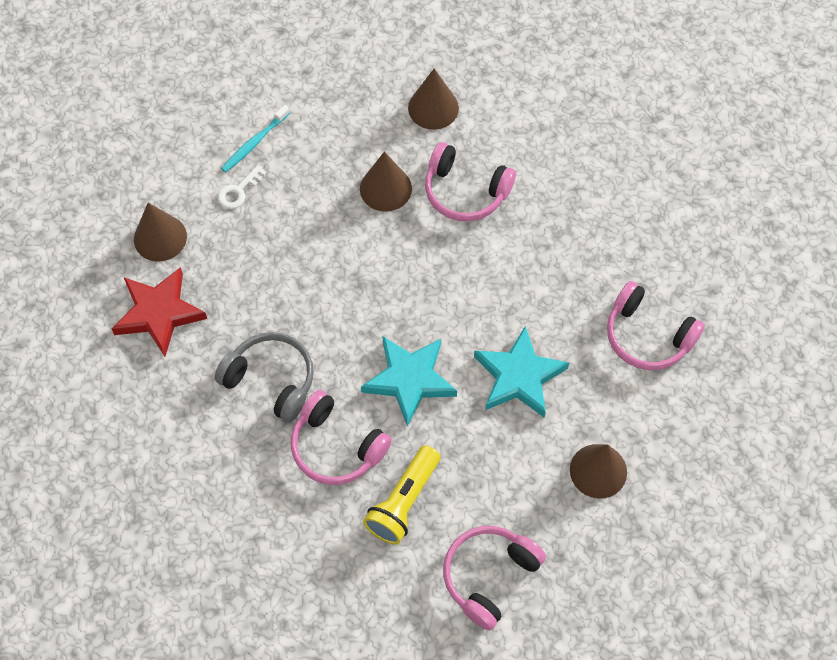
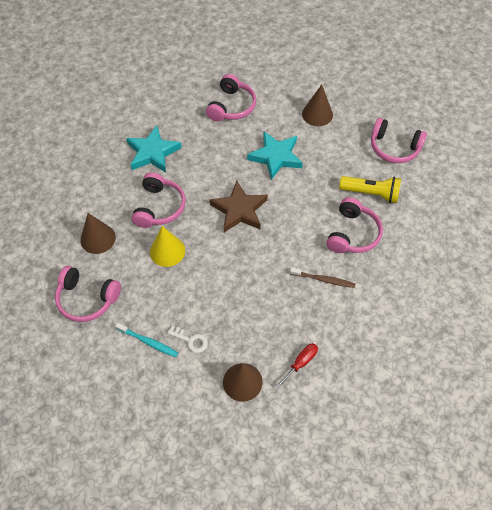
camera: 105 degrees left, 5 degrees down
red star [112,267,207,357] -> red screwdriver [276,343,318,388]
grey headphones [215,332,314,422] -> brown toothbrush [290,267,355,288]
brown cone [360,152,412,212] -> yellow cone [150,226,185,267]
turquoise star [361,337,457,427] -> turquoise star moved to [126,125,182,173]
none -> pink headphones [55,266,121,322]
none -> brown star [210,181,268,232]

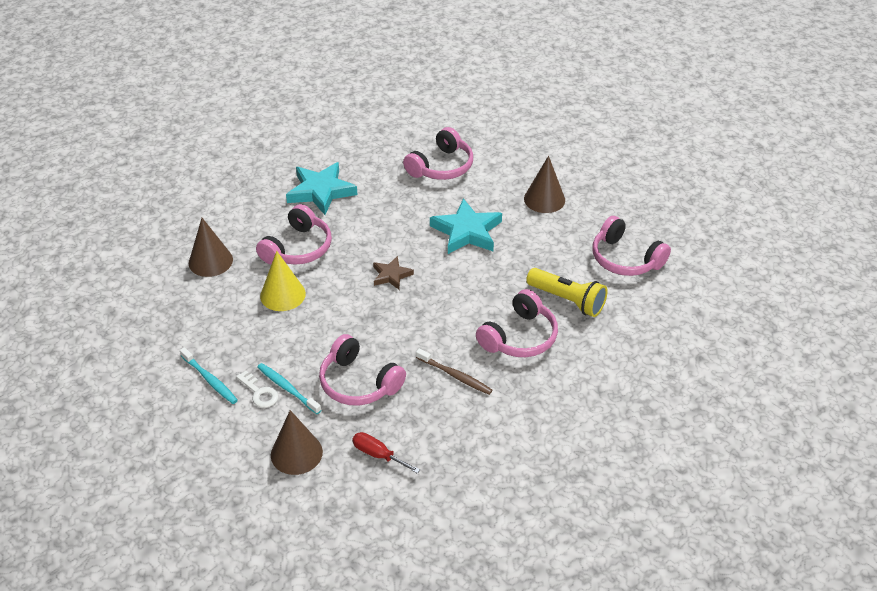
camera: 20 degrees right, 15 degrees down
pink headphones [55,266,121,322] -> pink headphones moved to [319,334,406,405]
brown star [210,181,268,232] -> brown star [373,256,414,290], size x0.55
red screwdriver [276,343,318,388] -> red screwdriver turned 120 degrees counterclockwise [352,432,420,474]
none -> turquoise toothbrush [257,363,321,414]

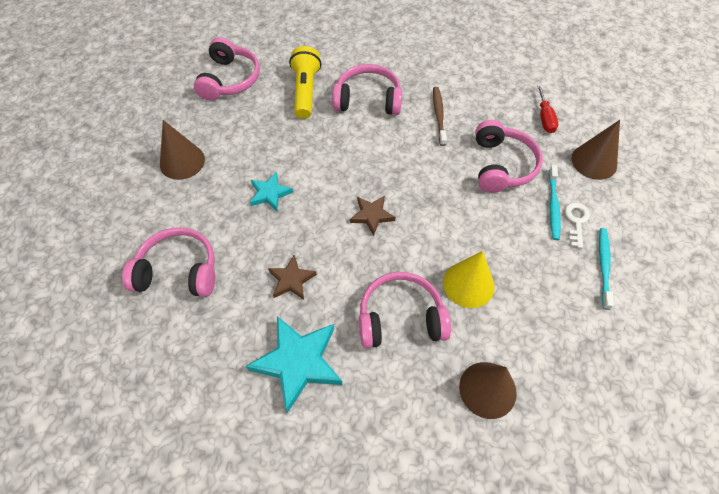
camera: 125 degrees left, 15 degrees up
turquoise star [430,198,502,254] -> turquoise star [250,172,293,211], size x0.55
none -> brown star [268,255,317,300]

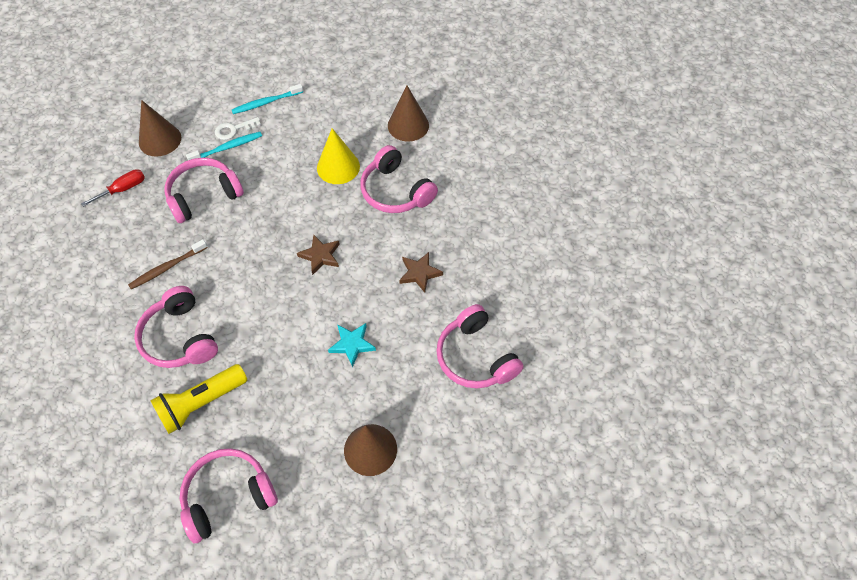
camera: 125 degrees left, 0 degrees up
turquoise star [246,316,342,413] -> none

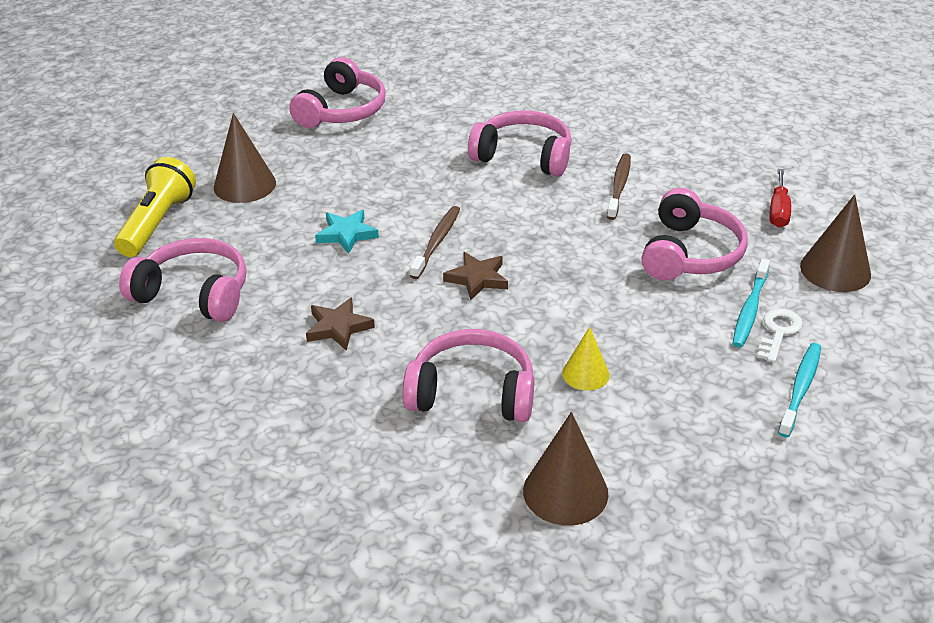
camera: 140 degrees right, 20 degrees down
yellow flashlight [150,364,247,434] -> yellow flashlight moved to [114,157,196,257]
yellow cone [317,128,360,184] -> yellow cone [562,327,610,391], size x0.62
none -> brown toothbrush [410,206,460,279]

